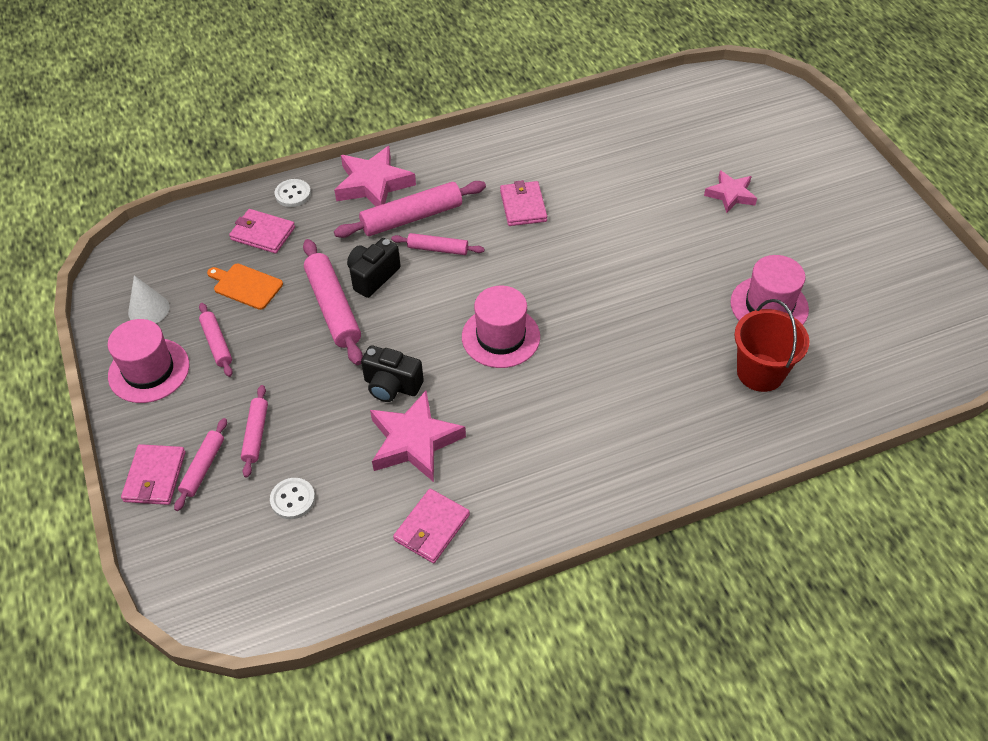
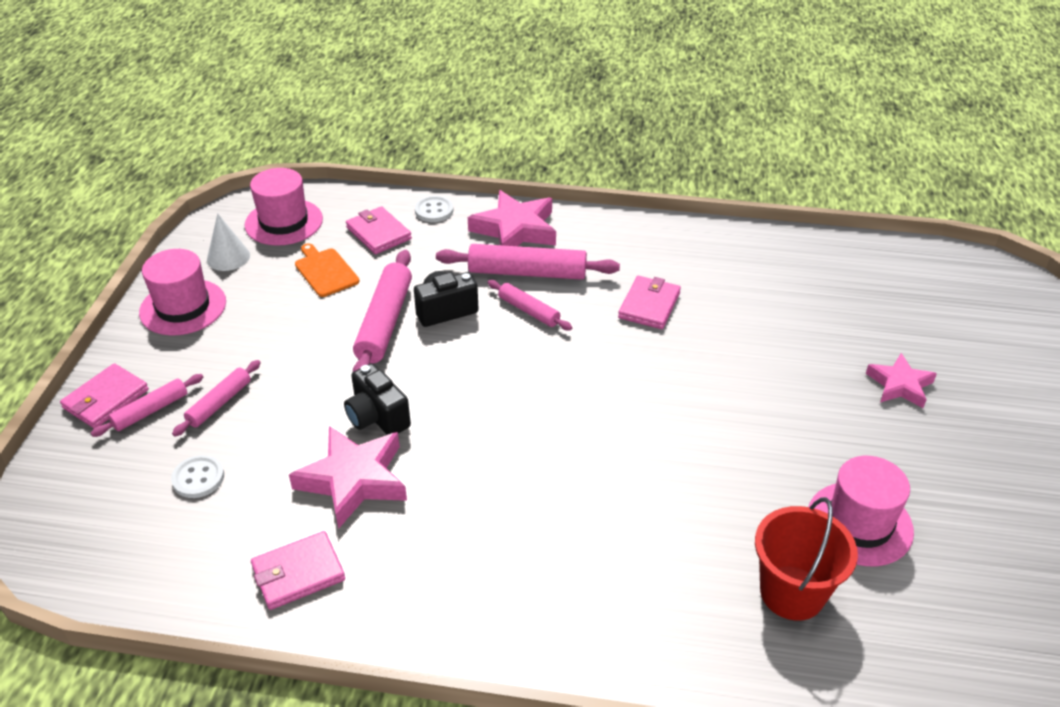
camera: 30 degrees right, 10 degrees down
pink rolling pin [199,303,233,377] -> none
pink hat [462,286,540,368] -> pink hat moved to [245,168,323,246]

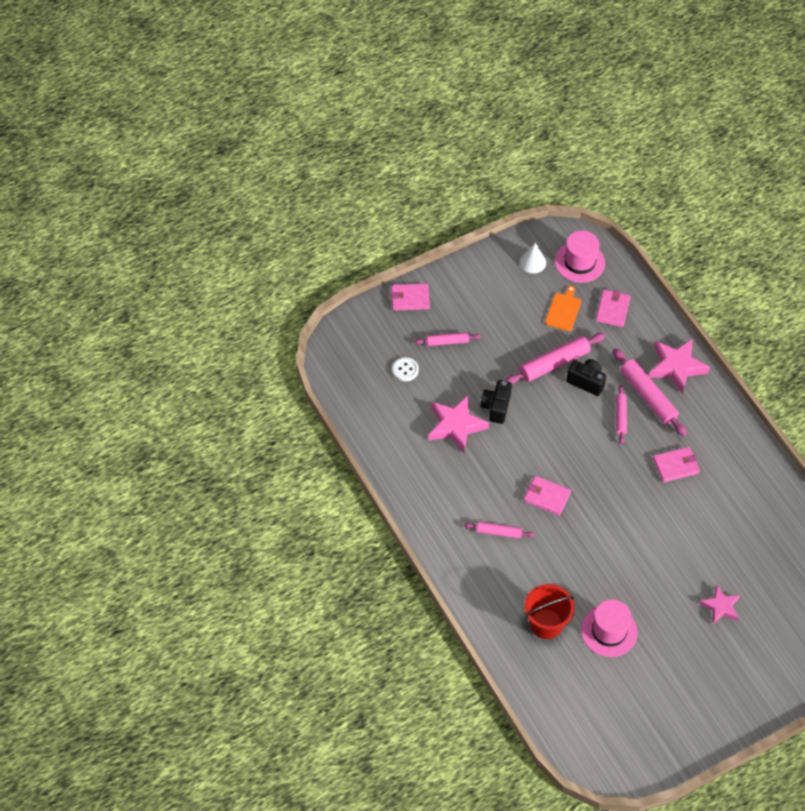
camera: 50 degrees right, 15 degrees up
pink rolling pin [91,374,203,437] -> pink rolling pin moved to [464,522,535,539]
pink hat [139,249,226,335] -> none
pink wallet [251,531,345,610] -> pink wallet moved to [523,476,571,516]
white button [415,196,453,222] -> none

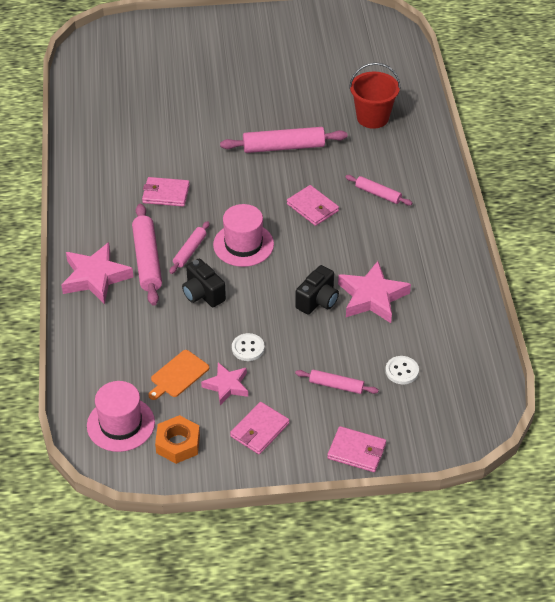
camera: 155 degrees left, 10 degrees down
pink rolling pin [505,333,605,385] -> pink rolling pin moved to [220,127,348,153]
white cone [520,242,546,273] -> orange nut [155,415,200,464]
pink hat [581,599,638,657] -> pink hat moved to [213,204,274,267]
pink wallet [596,289,631,327] -> pink wallet moved to [230,402,289,454]
pink star [700,585,740,624] -> pink star moved to [201,362,248,405]
none -> white button [232,333,265,361]

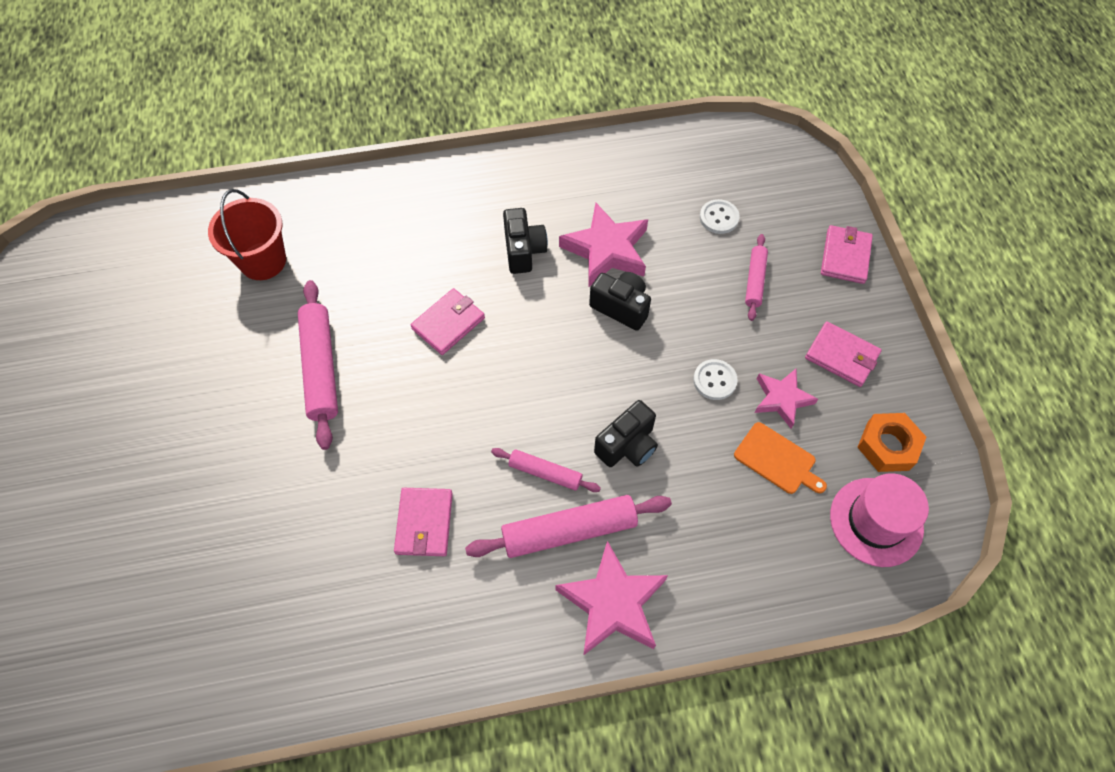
camera: 95 degrees left, 15 degrees up
pink hat [213,204,274,267] -> none
pink rolling pin [345,175,412,205] -> none
none -> black camera [503,208,548,274]

